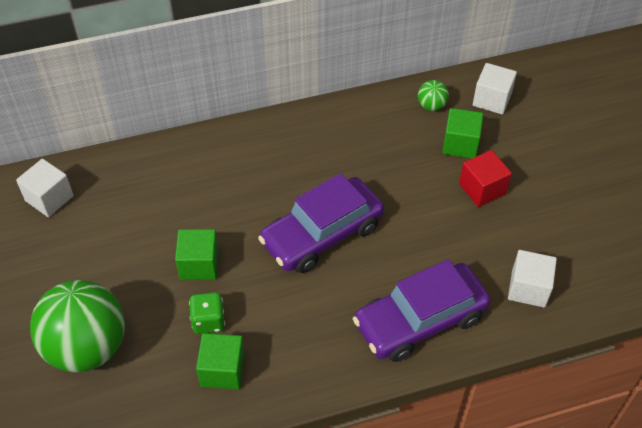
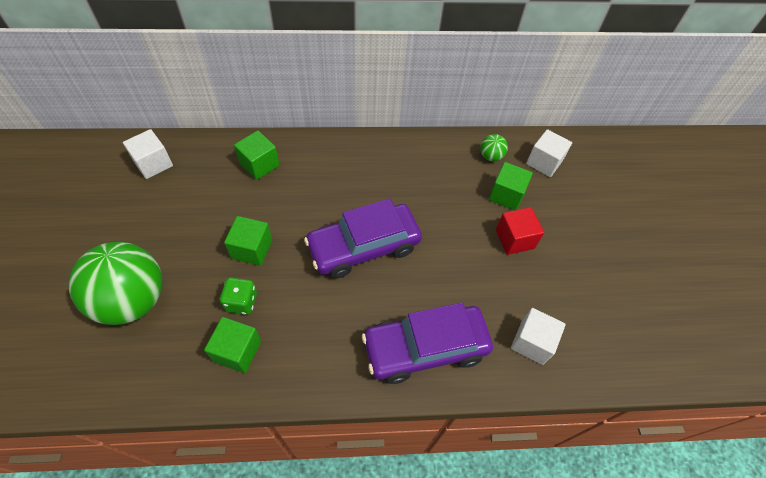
camera: 10 degrees right, 5 degrees up
none -> green cube [234,131,279,180]

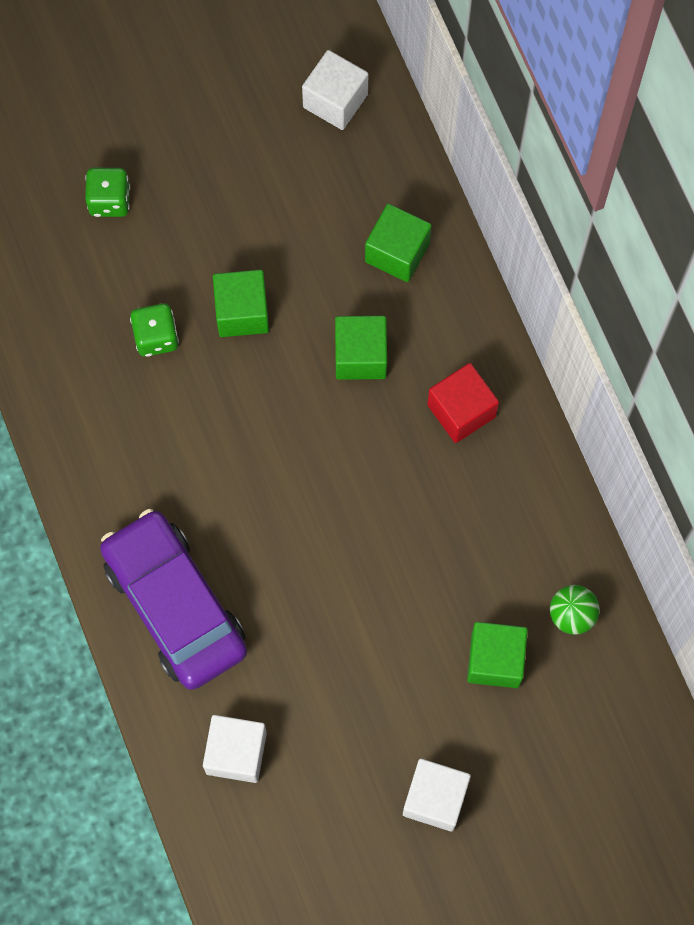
camera: 75 degrees right, 15 degrees up
green ball [69,242,163,325] -> green dice [85,167,130,217]
green cube [204,317,261,373] -> green cube moved to [335,316,387,380]
purple car [304,198,422,278] -> none
red cube [496,207,544,255] -> red cube moved to [427,363,499,443]
white cube [526,129,572,177] -> white cube moved to [403,759,471,832]

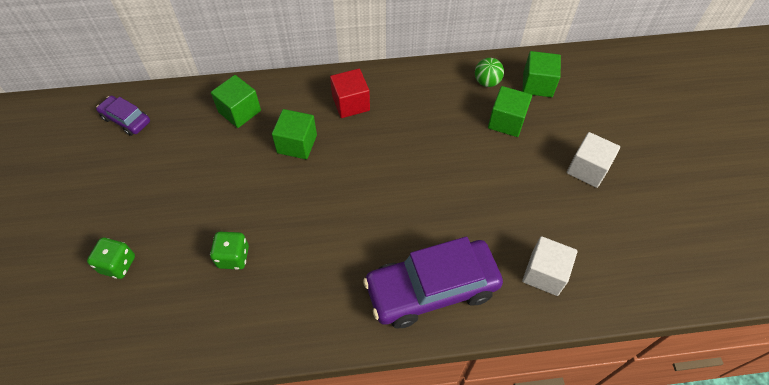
camera: 75 degrees left, 15 degrees down
green cube [213,270,269,337] -> green cube moved to [522,51,561,97]
white cube [302,50,368,130] -> purple car [96,96,150,136]

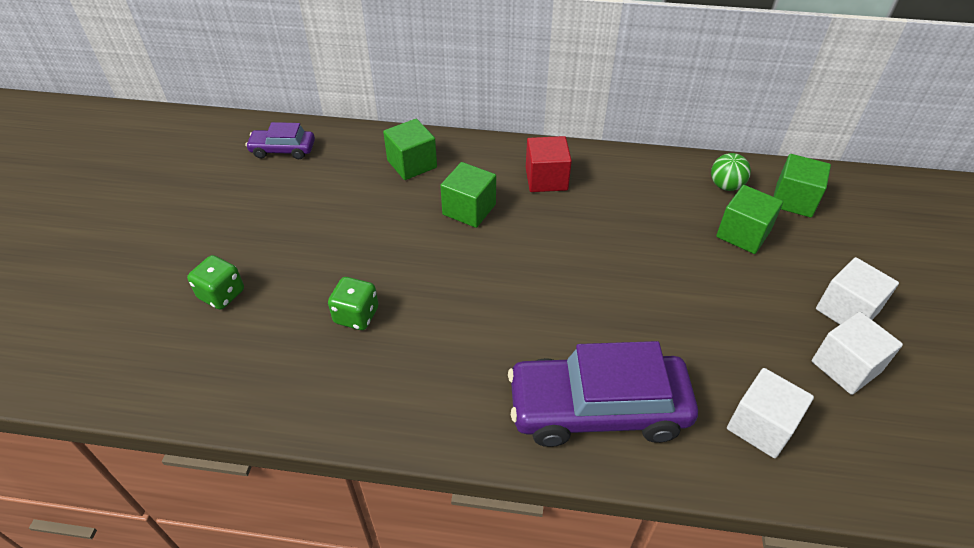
camera: 15 degrees right, 10 degrees down
purple car [96,96,150,136] -> purple car turned 45 degrees counterclockwise [245,122,315,159]
none -> white cube [812,311,903,395]

